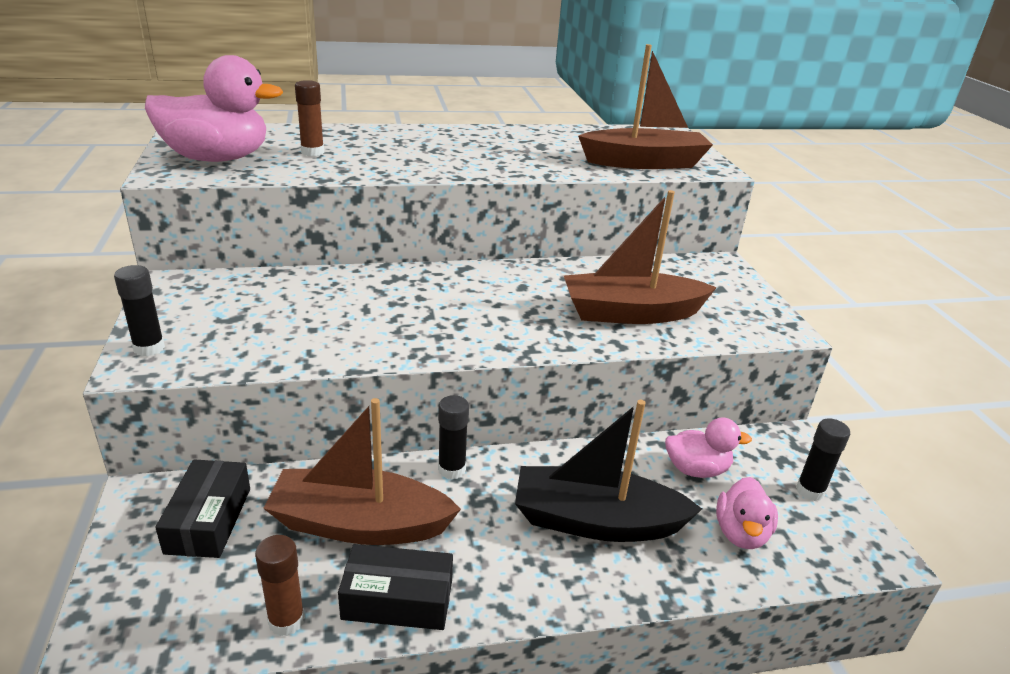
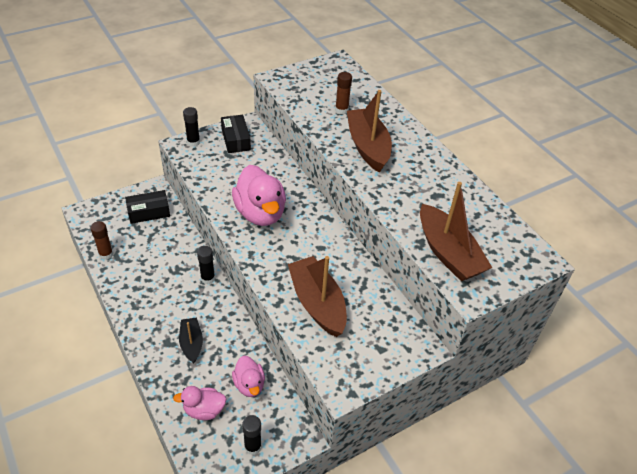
camera: 70 degrees right, 15 degrees up
pink duck [145,55,283,162] -> pink duck moved to [232,165,286,226]
brown boat [263,398,461,545] -> brown boat moved to [347,90,392,173]
black box [338,544,453,630] -> black box moved to [221,115,251,153]
black boat [515,400,702,542] -> black boat [179,317,203,363], size x0.56

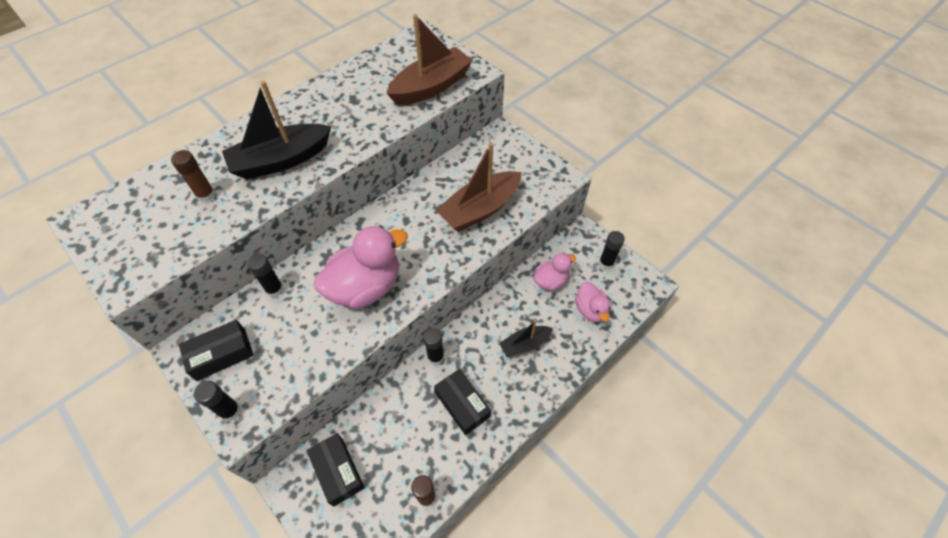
camera: 100 degrees left, 10 degrees up
brown boat [347,90,392,173] -> black boat [222,81,331,180]
none -> black glue stick [247,253,284,297]
none -> black box [434,369,491,435]

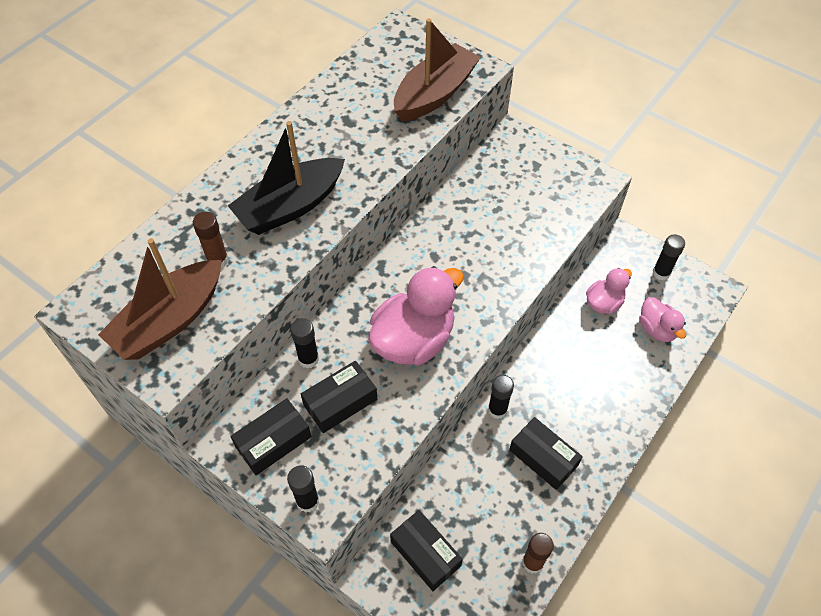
camera: 10 degrees left, 0 degrees up
brown boat [436,143,522,232] -> brown boat moved to [98,238,222,360]
black boat [499,320,553,357] -> none
none -> black box [301,361,377,433]

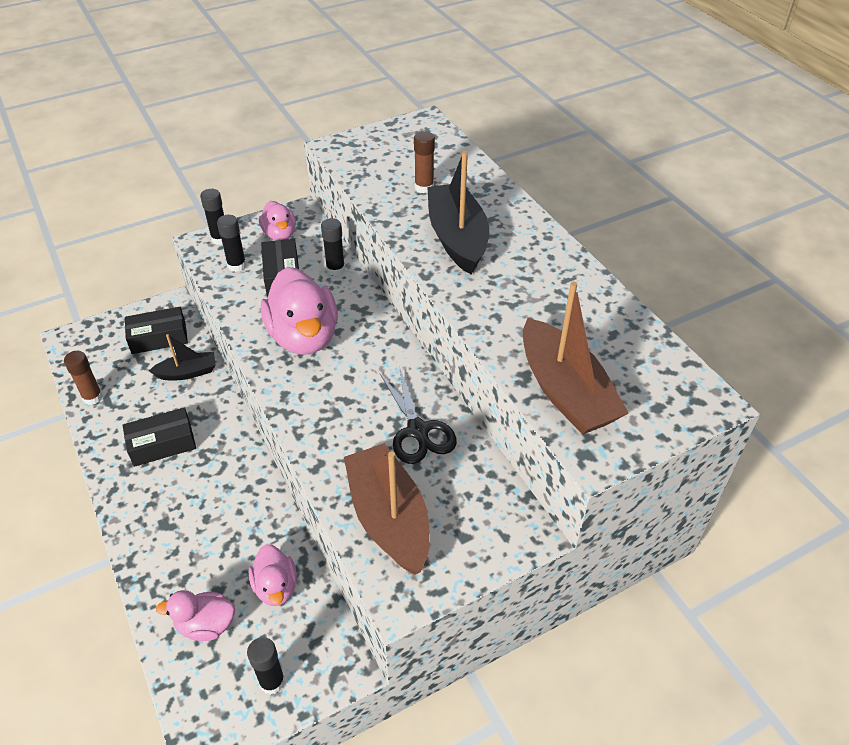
camera: 115 degrees right, 10 degrees down
brown boat [98,238,222,360] -> brown boat moved to [344,443,430,575]
black box [230,398,312,475] -> pink duck [259,201,296,240]
black glue stick [488,375,514,419] -> black glue stick moved to [217,215,246,272]
none -> black boat [149,334,216,380]
none -> black scissors [380,366,457,464]

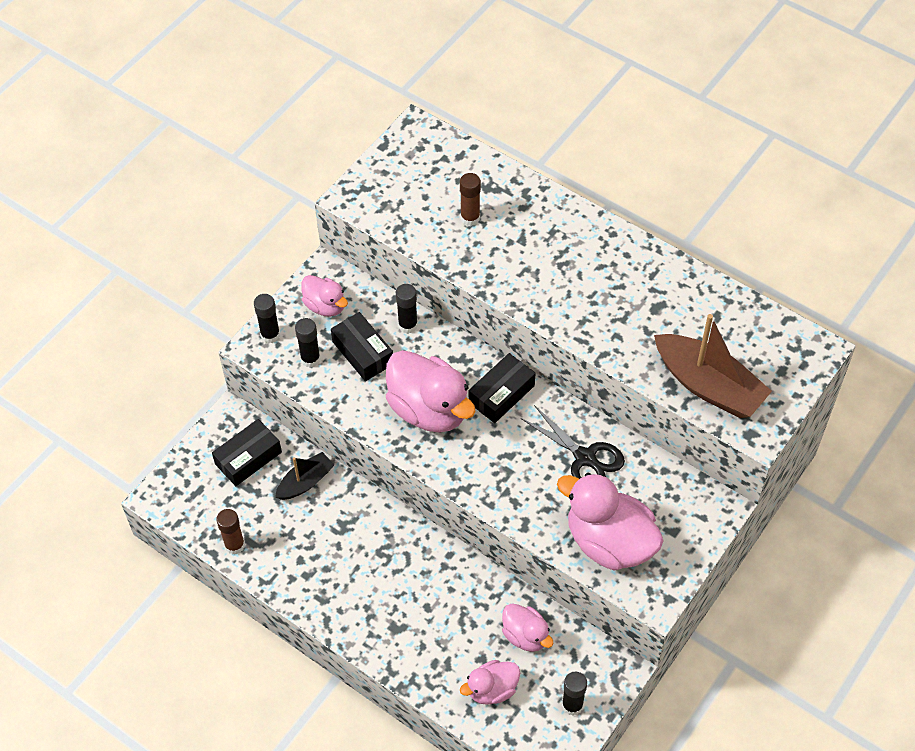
camera: 25 degrees left, 10 degrees up
black box [123,408,196,467] -> black box moved to [469,353,535,423]
brown boat [344,443,430,575] -> pink duck [557,473,664,571]
black boat [427,151,489,274] -> none

